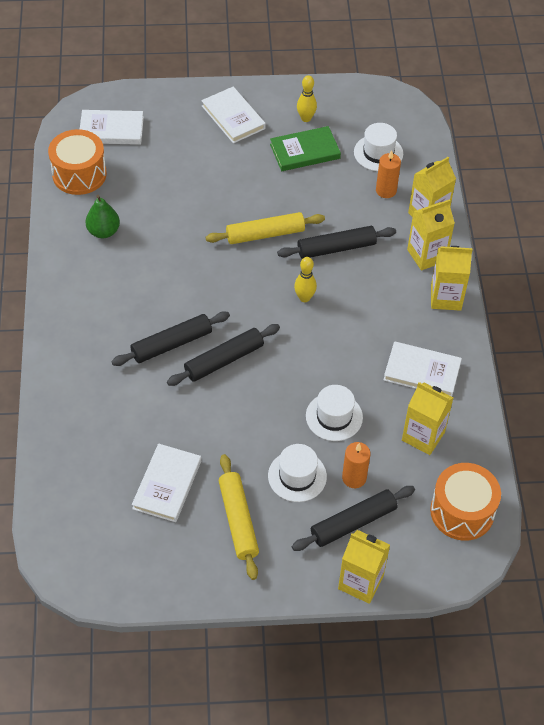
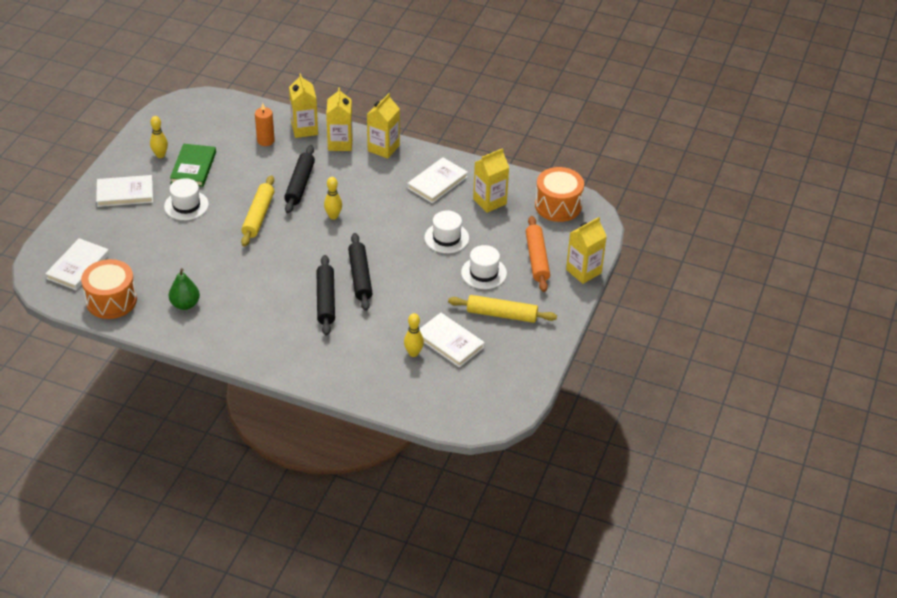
camera: 65 degrees left, 10 degrees down
black rolling pin [292,486,415,551] -> orange rolling pin [526,216,550,292]
orange candle [342,442,370,488] -> none
white hat [354,123,403,171] -> white hat moved to [164,178,209,220]
none -> yellow bowling pin [404,313,424,357]

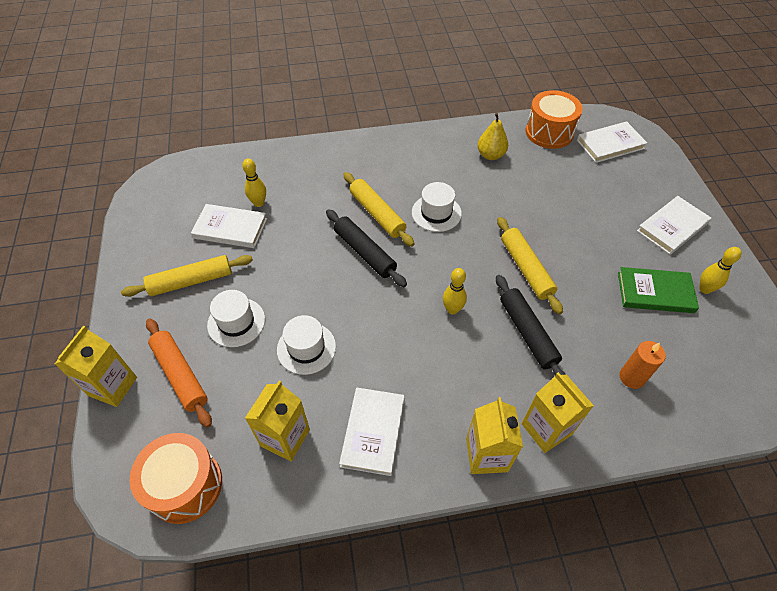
camera: 150 degrees right, 10 degrees up
white book [45,238,109,290] -> white book turned 75 degrees clockwise [577,121,647,163]
white hat [164,178,209,220] -> white hat moved to [412,182,462,232]
green pear [169,268,200,310] -> yellow pear [477,113,508,160]
green book [170,144,216,187] -> green book turned 60 degrees counterclockwise [618,267,699,313]
yellow carton [289,73,318,138] -> none
black rolling pin [317,255,335,336] -> yellow rolling pin [343,172,414,247]

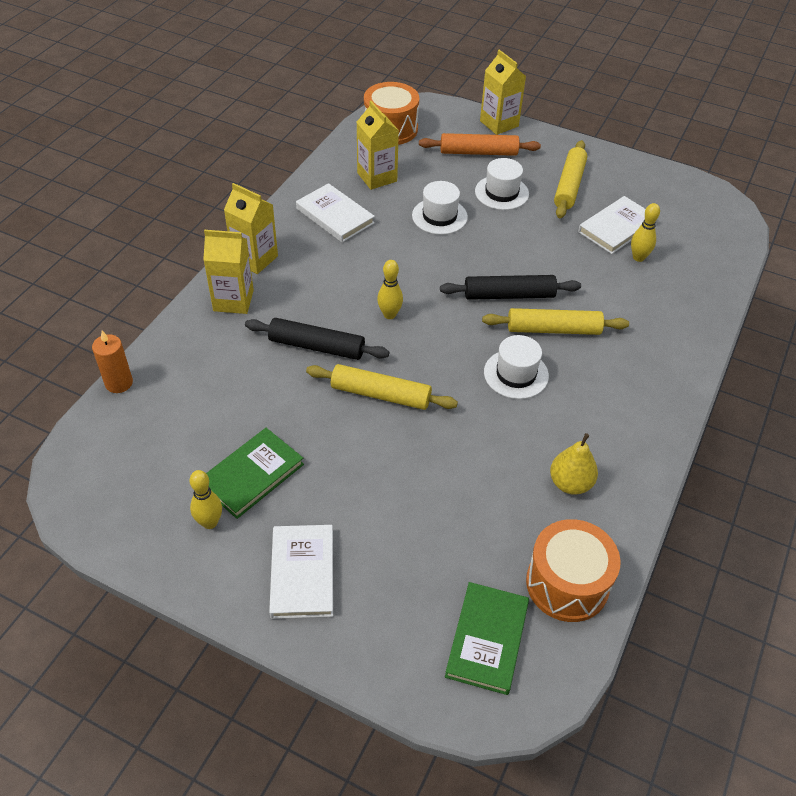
camera: 125 degrees right, 5 degrees down
white book [577,121,647,163] -> green book [445,582,529,695]
orange candle [619,341,666,389] -> orange candle moved to [92,331,133,393]

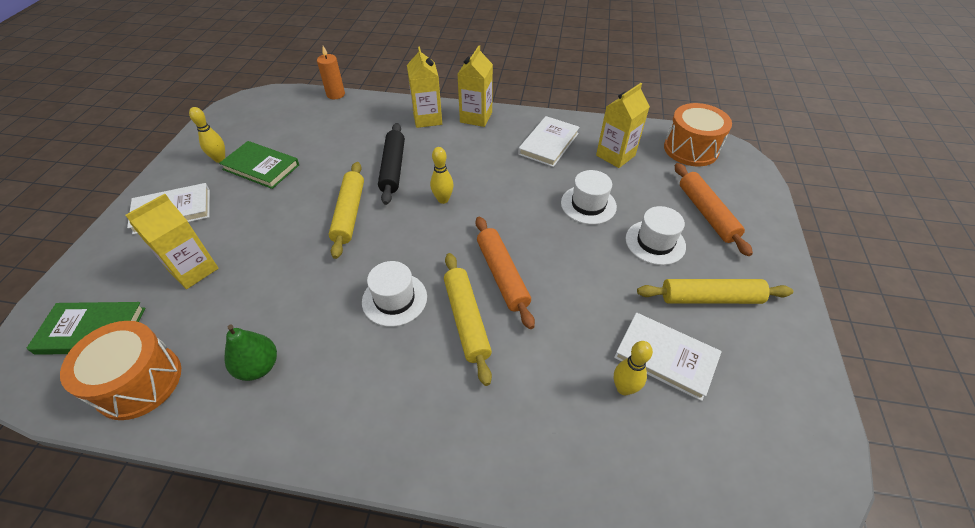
camera: 75 degrees right, 0 degrees up
black rolling pin [440,275,581,300] -> orange rolling pin [476,216,535,329]
yellow carton [480,50,526,135] -> yellow carton moved to [125,194,219,289]
yellow pear [550,433,598,495] -> green pear [224,325,277,381]

